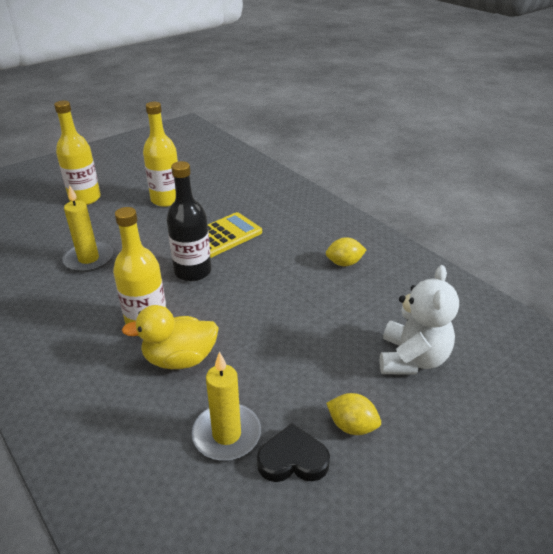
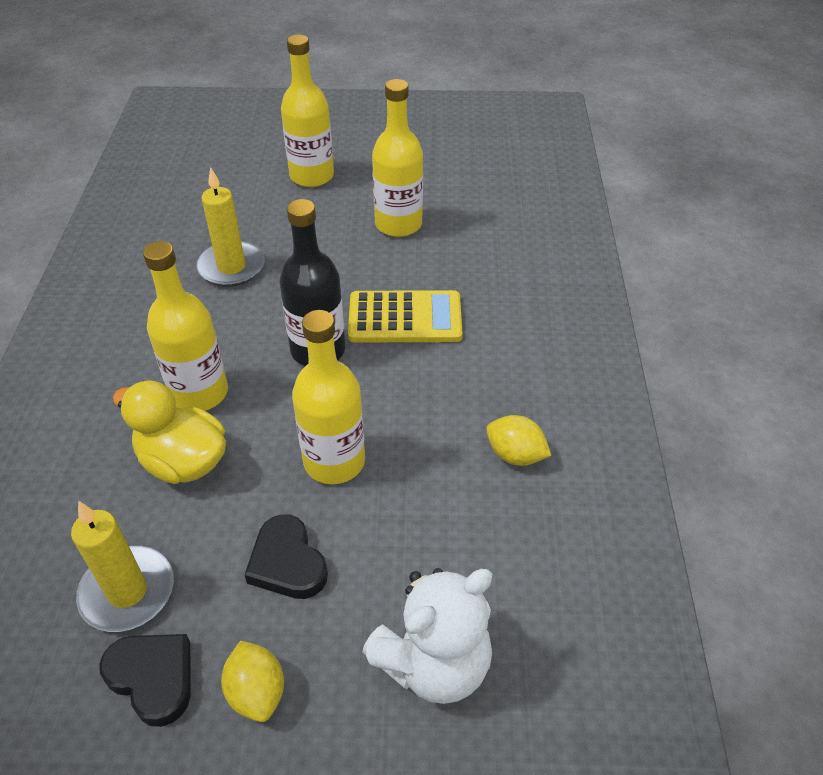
camera: 40 degrees right, 10 degrees up
none -> black heart [245,514,328,599]
none -> yellow bottle [292,310,365,484]

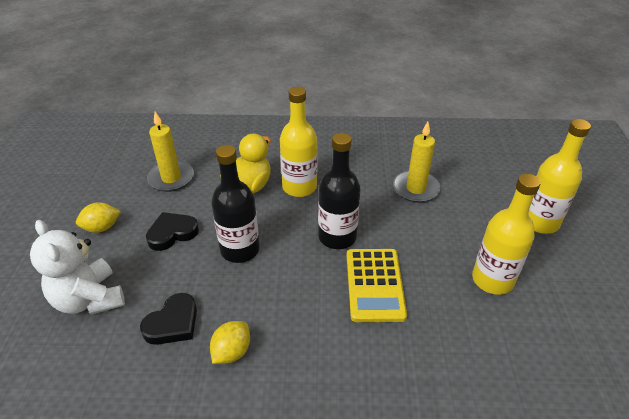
camera: 90 degrees right, 5 degrees down
black heart [99,634,191,727] -> black heart moved to [140,293,197,345]
yellow bottle [292,310,365,484] -> black bottle [211,145,260,263]

